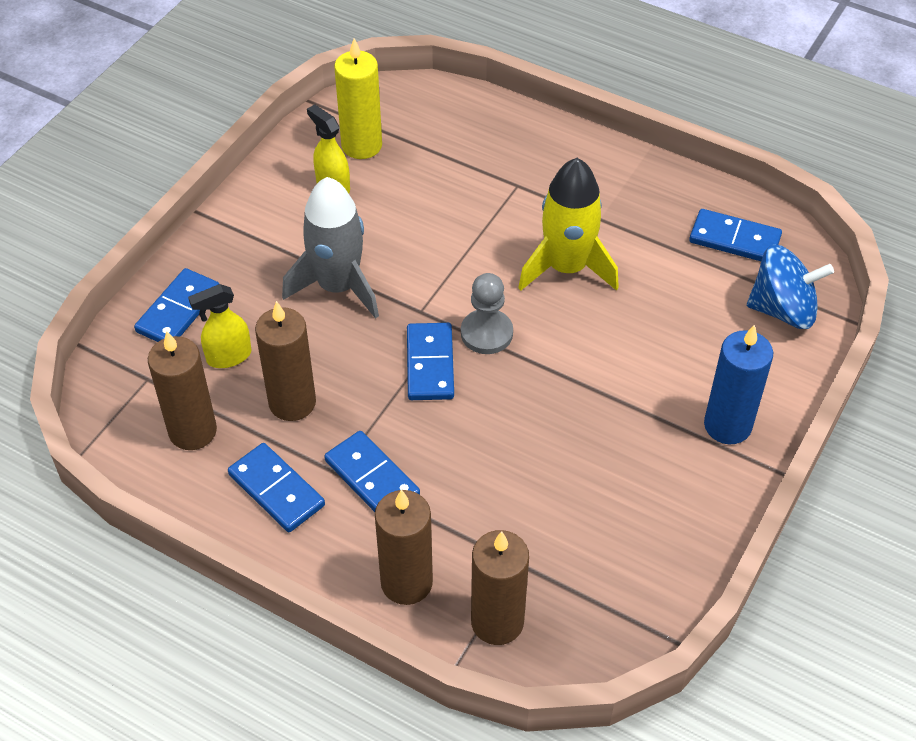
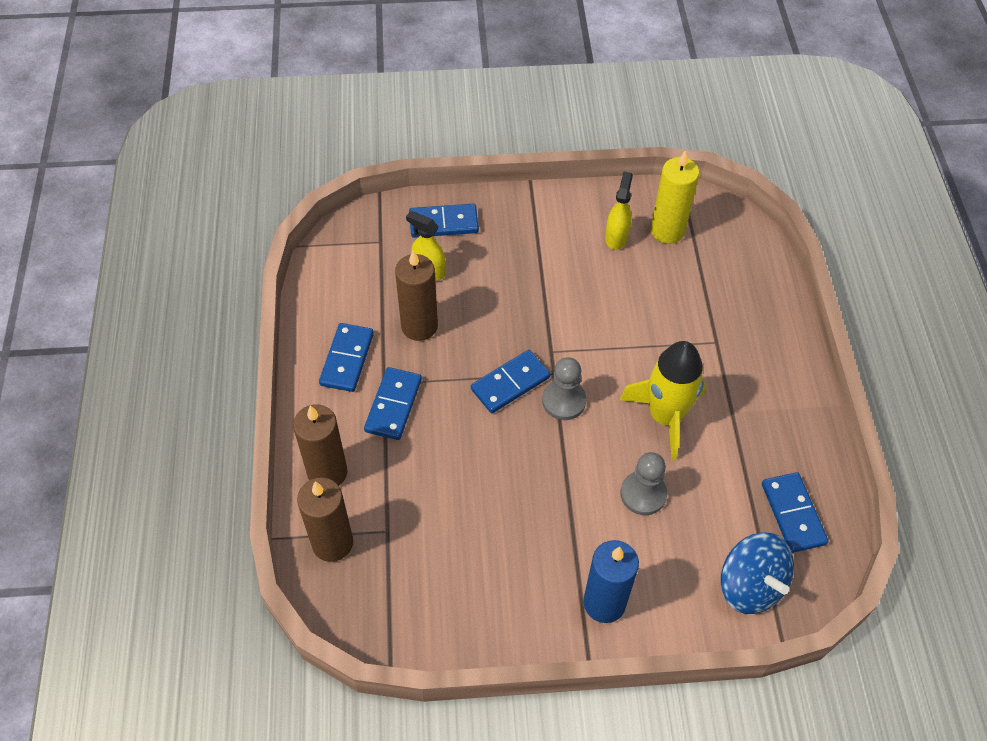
camera: 55 degrees right, 5 degrees up
brown candle [148,331,217,450] -> none
grey rocket [282,177,379,319] -> none
none -> grey pawn [620,452,667,515]

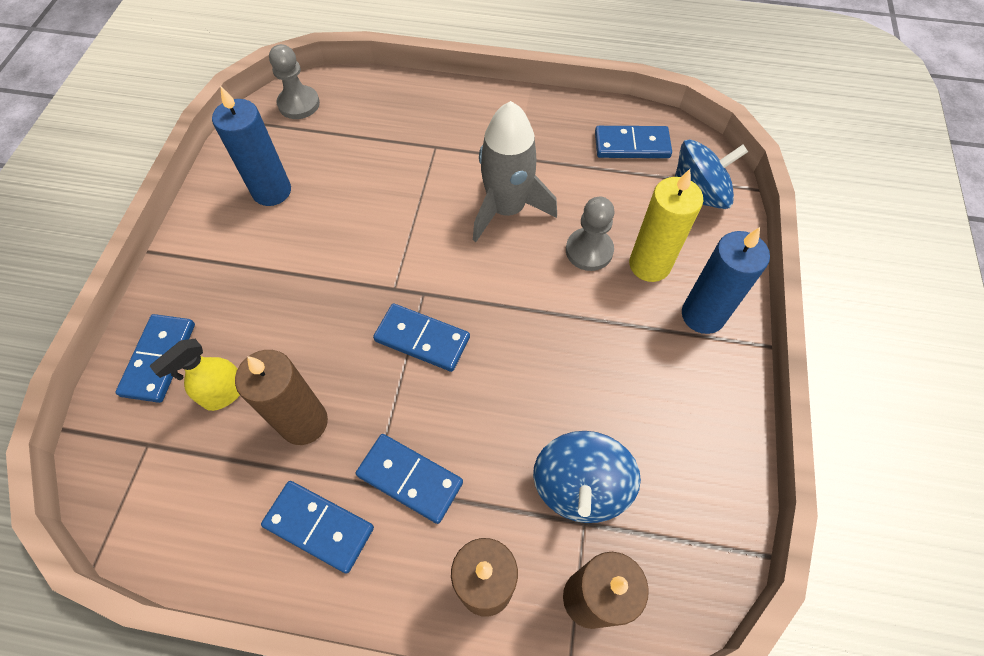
camera: 75 degrees left, 5 degrees up
blue domino [471,350,550,413] -> blue domino turned 45 degrees counterclockwise [373,303,470,372]
grey pawn [542,357,586,420] -> grey pawn moved to [269,44,320,119]
yellow spray bottle [605,172,633,250] -> blue candle [212,87,291,206]
yellow rocket [620,341,706,460] -> grey rocket [473,101,557,242]
yellow candle [651,150,699,244] -> yellow candle moved to [629,169,703,282]
none -> blue spinning top [533,431,641,523]

